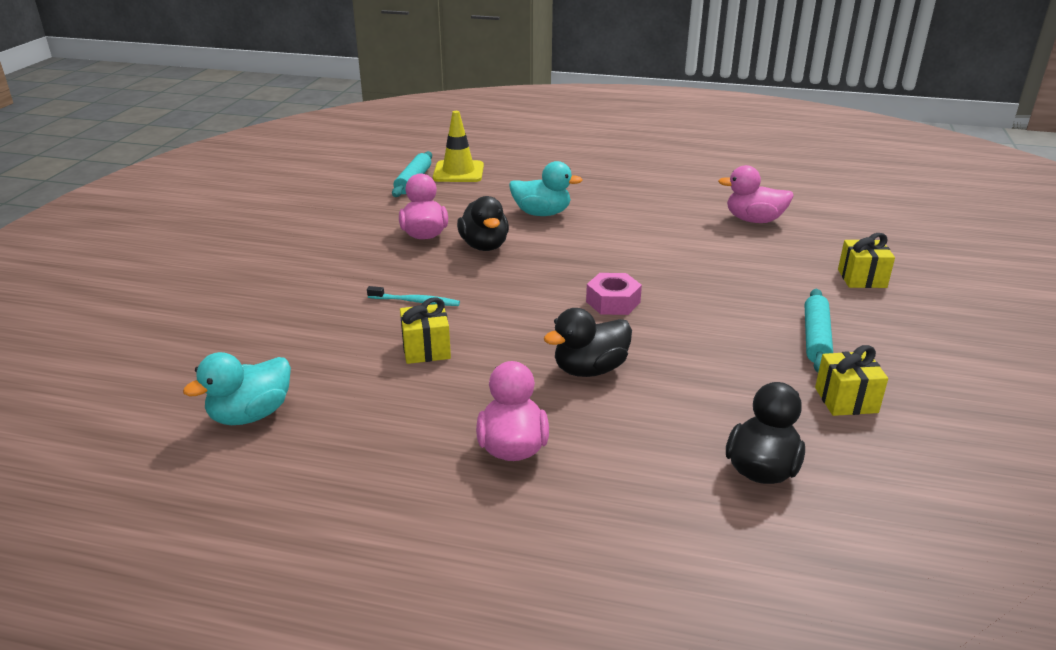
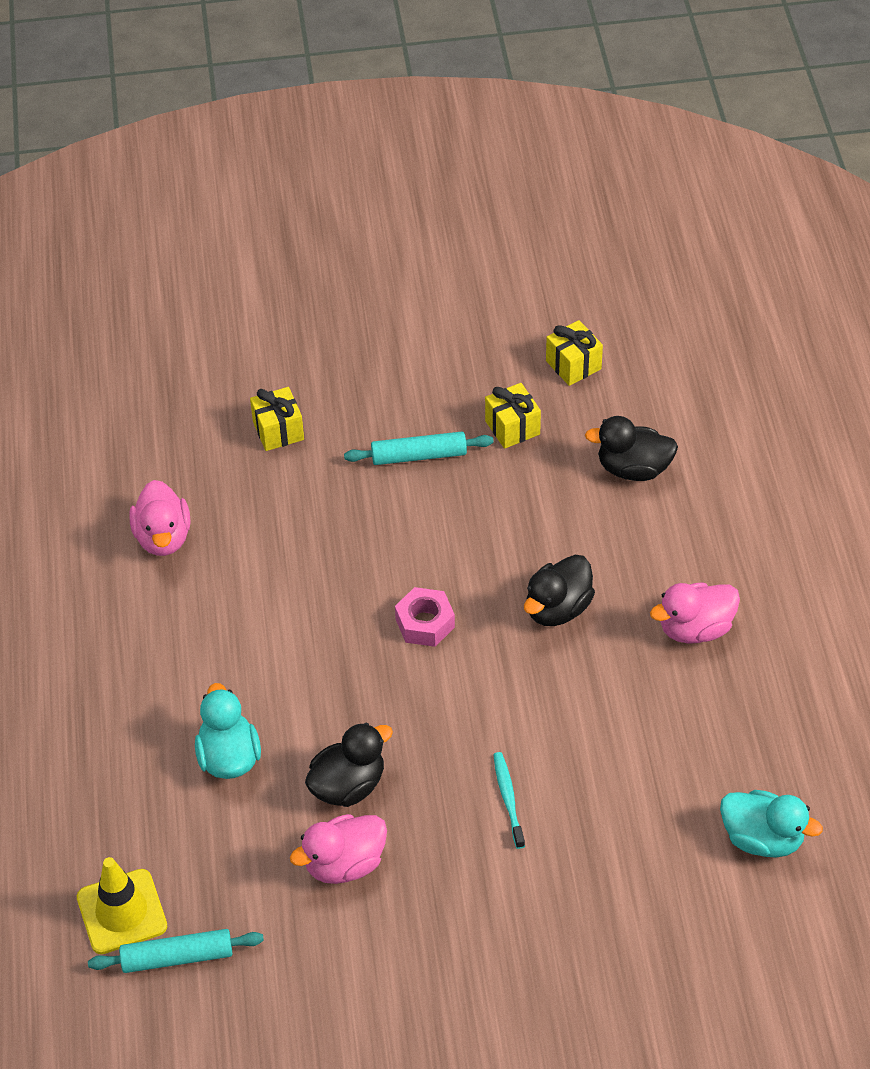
camera: 110 degrees left, 20 degrees up
yellow gift [400,297,451,364] -> yellow gift moved to [546,320,603,386]
black duck [544,308,632,377] -> black duck turned 90 degrees clockwise [524,555,595,626]

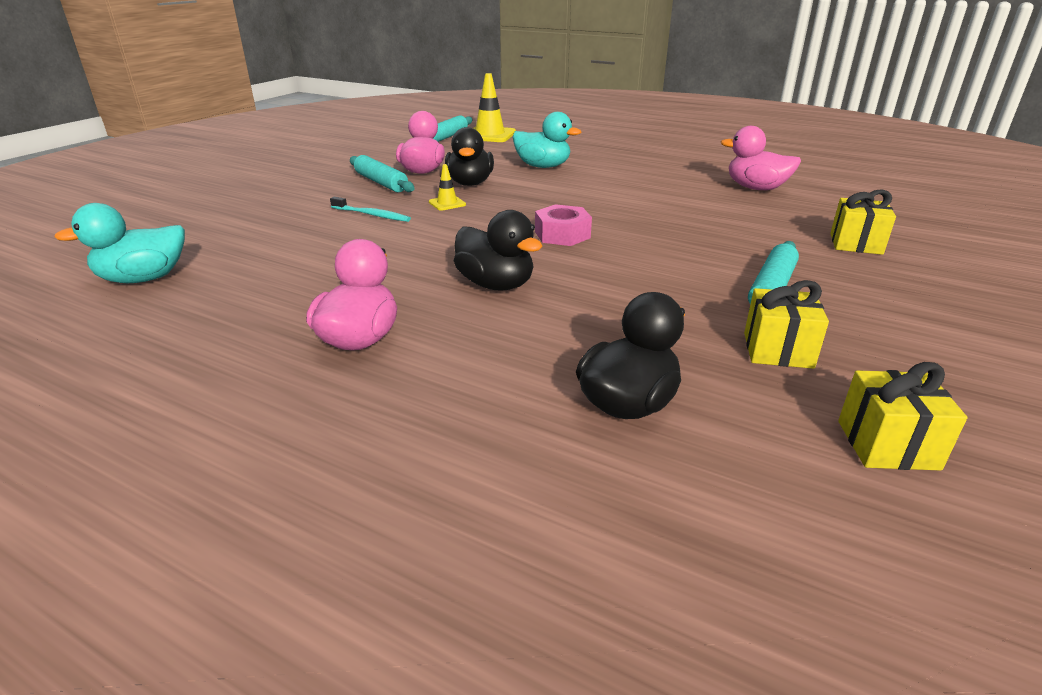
camera: 125 degrees right, 20 degrees down
black duck [524,555,595,626] -> black duck turned 150 degrees clockwise [454,210,542,291]
none -> turquoise rolling pin [350,155,415,192]
none -> yellow traffic cone [429,164,466,210]

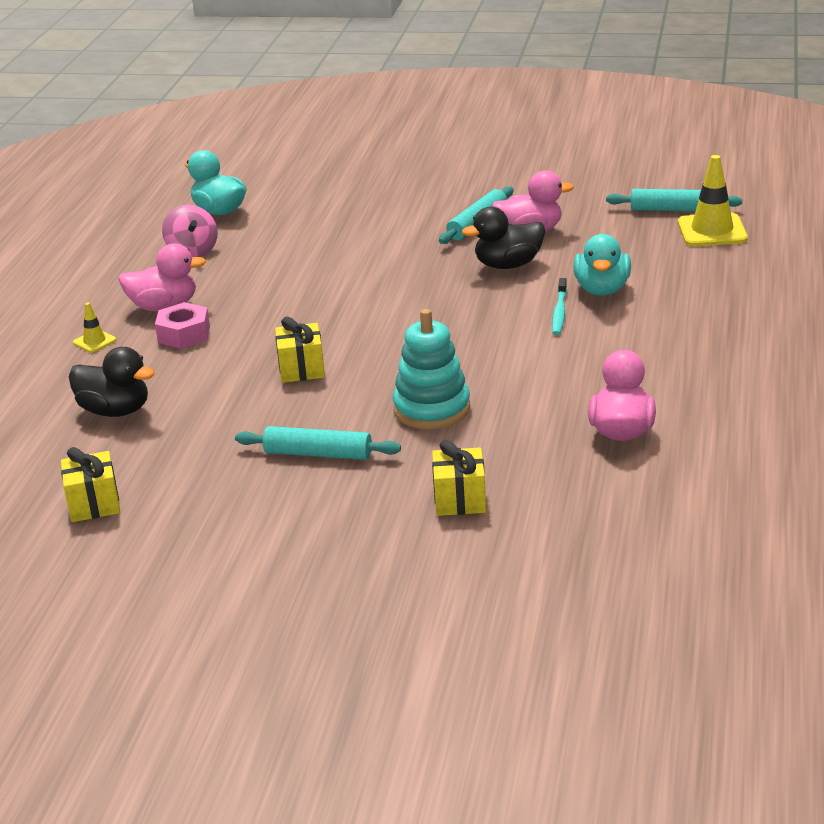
camera: 75 degrees right, 0 degrees up
turquoise toothbrush [330,197,411,222] -> turquoise toothbrush moved to [552,278,567,335]
yellow traffic cone [429,164,466,210] -> yellow traffic cone moved to [73,303,116,353]
black duck [454,210,542,291] -> none
pink nut [535,204,592,246] -> pink nut moved to [155,302,210,349]
yellow gift [744,280,829,369] -> yellow gift moved to [275,316,325,383]
none -> pink spinning top [162,205,218,257]
none -> turquoise stacking toy [392,309,470,429]

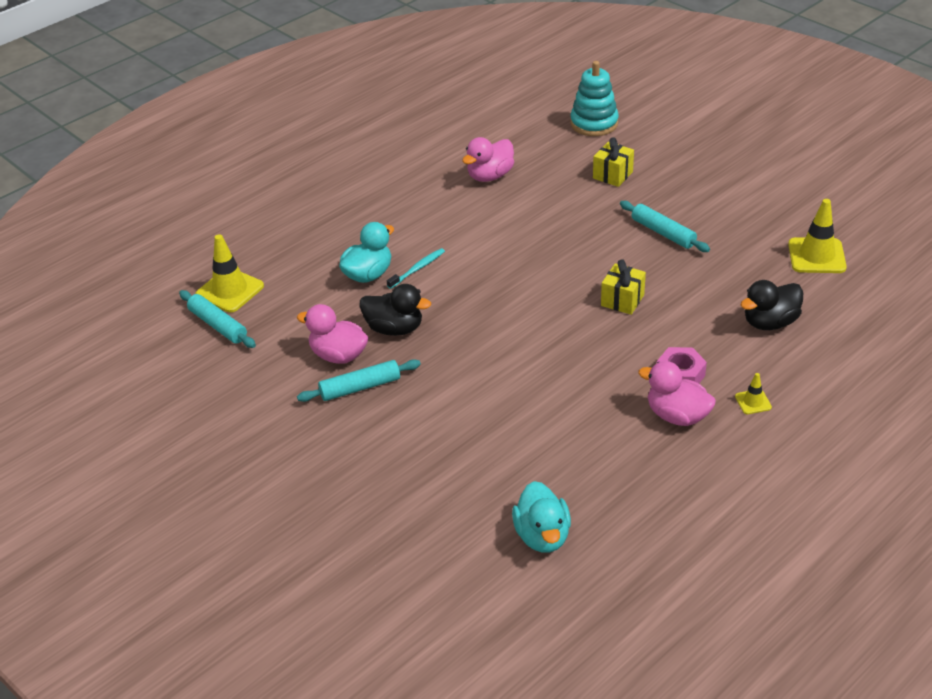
camera: 145 degrees left, 10 degrees up
yellow gift [61,447,120,522] -> yellow traffic cone [788,199,847,273]
black duck [69,347,155,417] -> black duck turned 90 degrees counterclockwise [740,280,803,330]
pink spinning top [162,205,218,257] -> none
turquoise stacking toy [392,309,470,429] -> turquoise stacking toy moved to [570,61,619,136]

